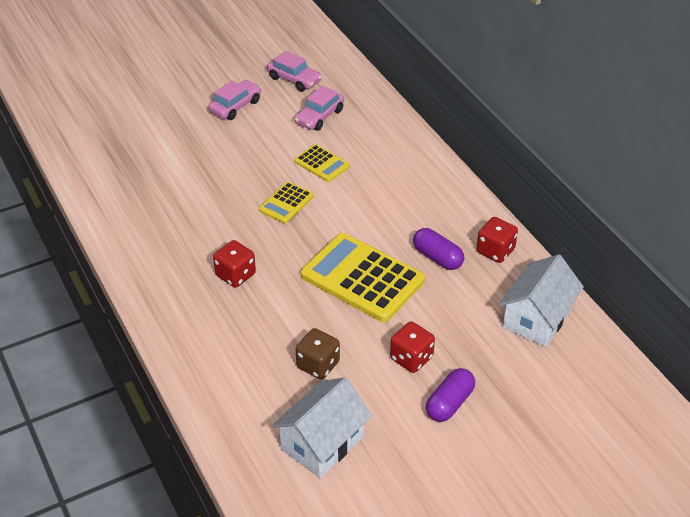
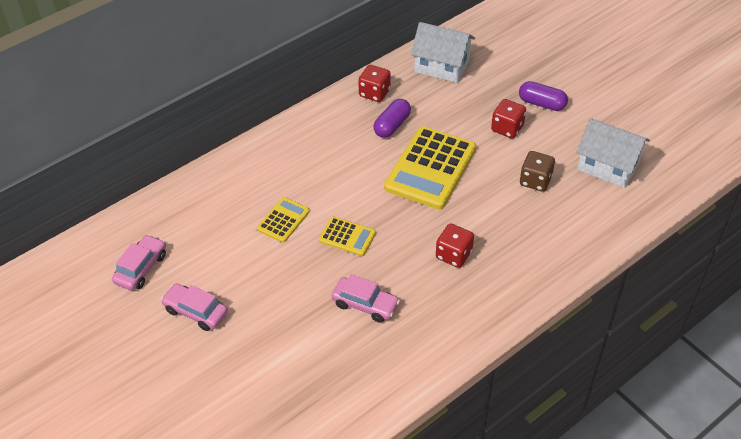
camera: 100 degrees left, 5 degrees up
pink car [294,86,344,131] -> pink car moved to [332,274,400,323]

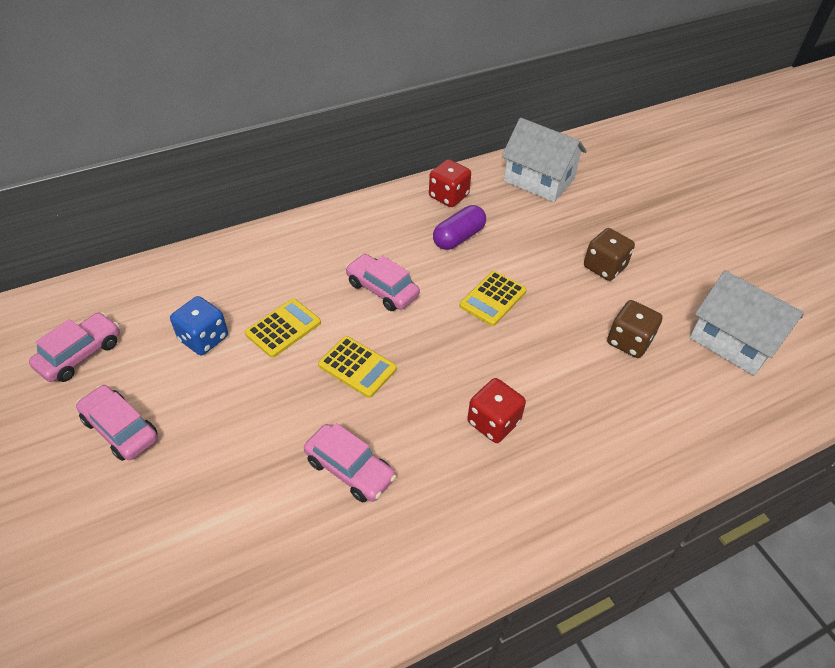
camera: 10 degrees right, 0 degrees up
yellow calculator [384,126,476,209] -> yellow calculator [459,271,527,326], size x0.50
red dice [491,99,526,139] -> brown dice [584,228,635,281]
purple capsule [519,81,568,111] -> none
none -> blue dice [170,296,228,355]
none -> pink car [345,254,420,311]

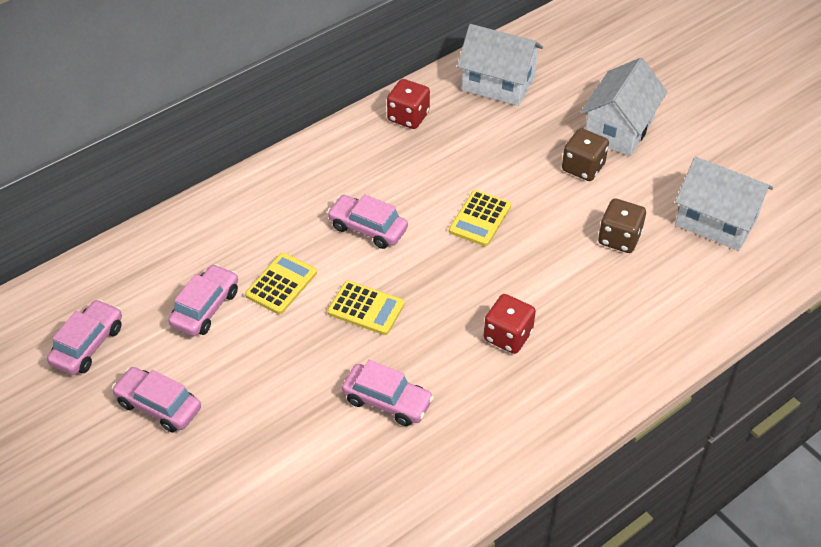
camera: 10 degrees left, 0 degrees up
blue dice [170,296,228,355] -> pink car [168,264,238,336]
purple capsule [433,205,486,250] -> none
none -> white house [580,58,667,156]

